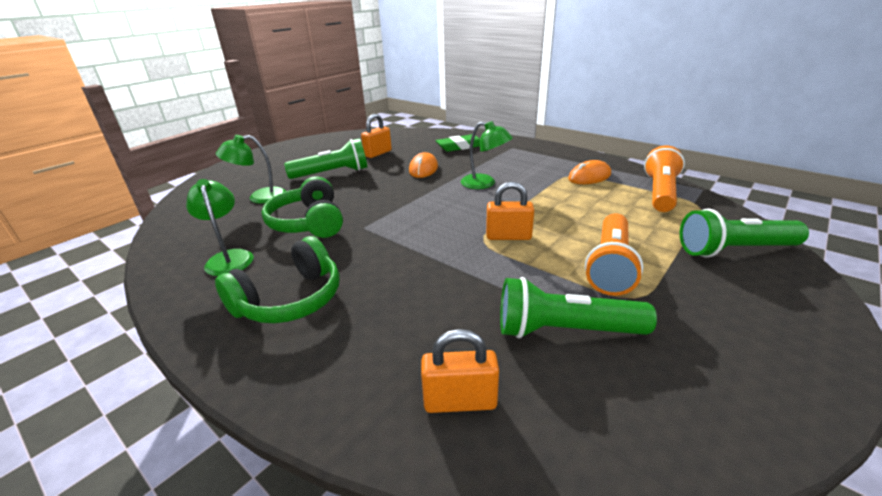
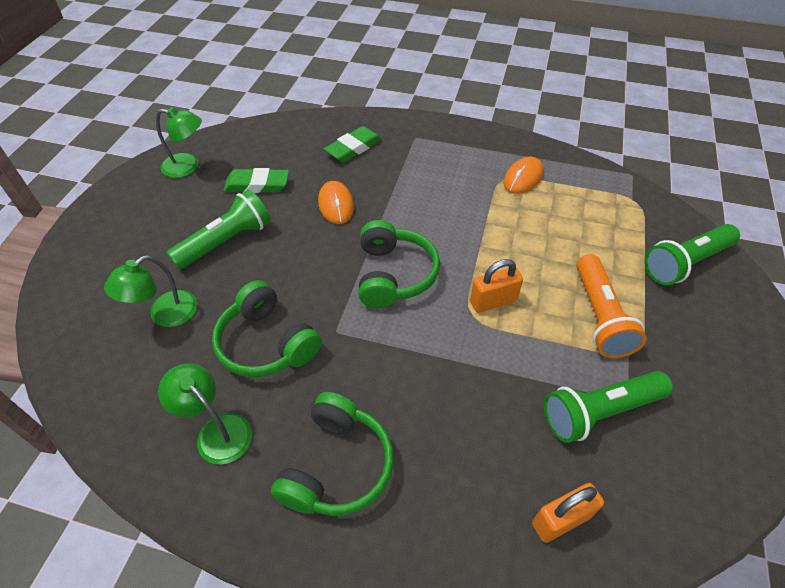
camera: 25 degrees left, 20 degrees up
orange padlock [361,114,392,158] -> green eraser [223,168,289,193]
green lamp [461,121,513,189] -> green lamp moved to [156,107,202,178]
orange flashlight [644,145,685,212] -> none
none -> green headphones [358,220,440,308]

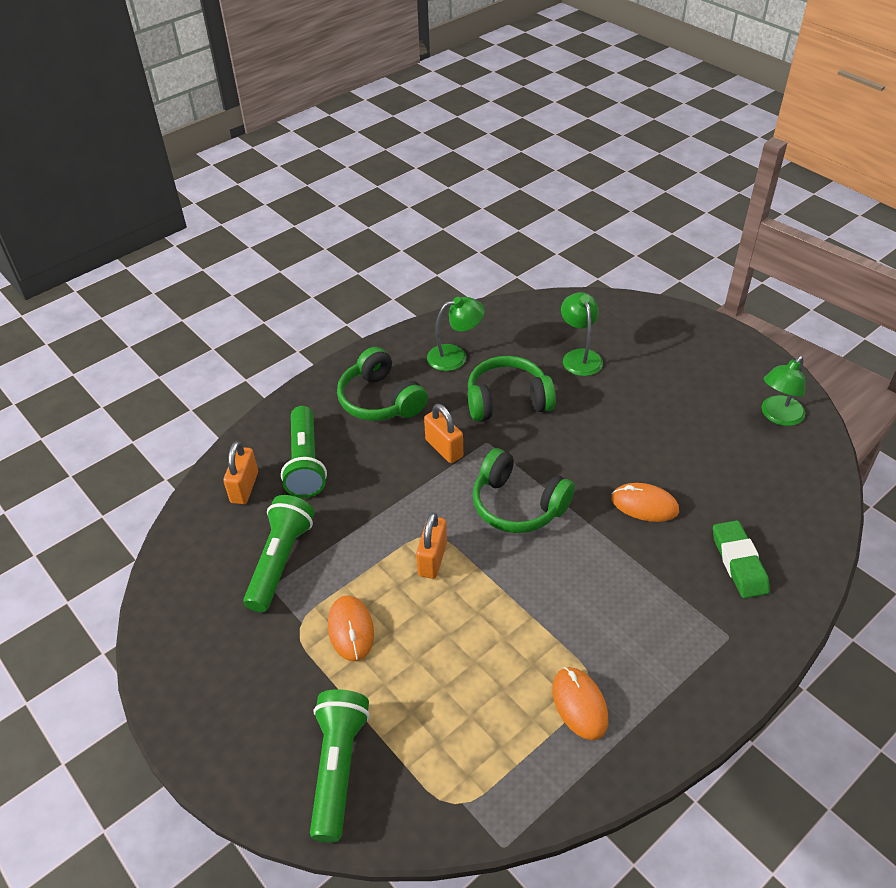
camera: 125 degrees right, 5 degrees down
green flashlight [166,189,271,270] -> green flashlight moved to [281,406,327,498]
green eraser [223,168,289,193] -> none
orange flashlight [577,254,647,358] -> orange mouse [328,596,374,661]
none -> orange padlock [424,404,463,463]

